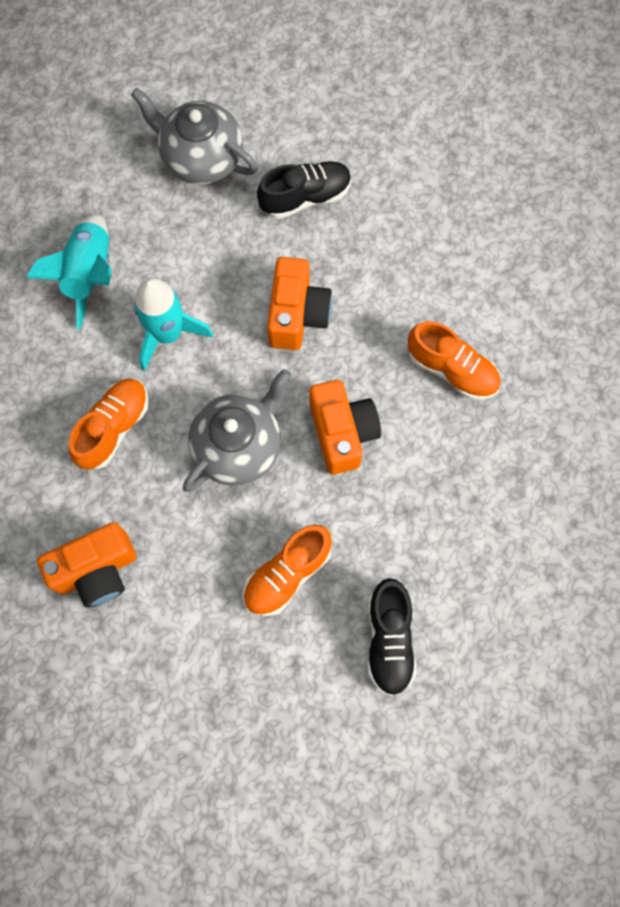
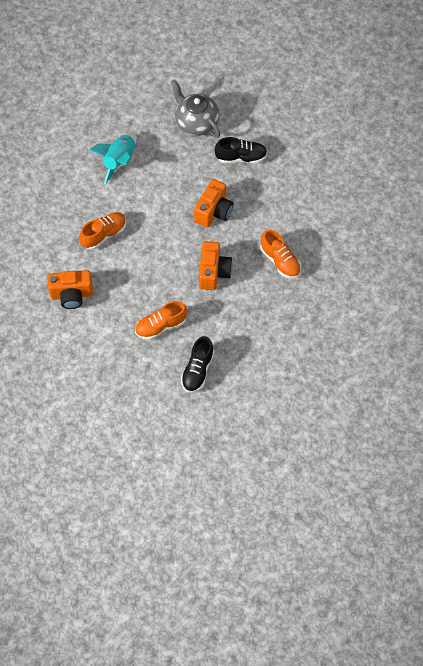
camera: 20 degrees right, 10 degrees down
turquoise rocket [134,278,213,371] -> none
grey teapot [183,369,291,492] -> none

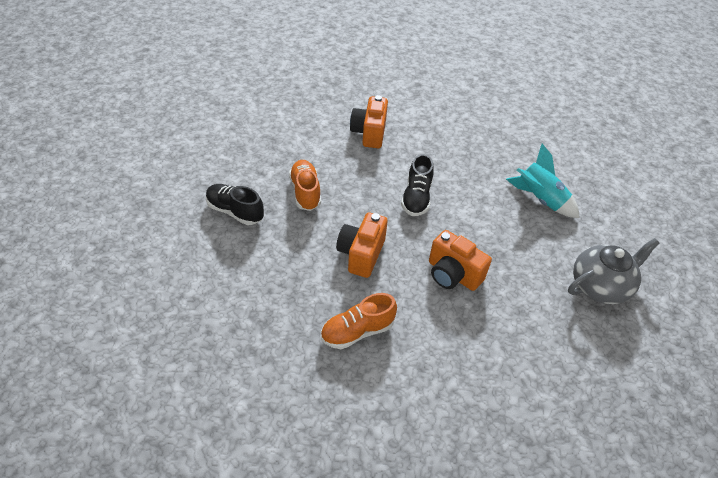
camera: 100 degrees right, 15 degrees down
orange shoe [79,212,126,250] -> none
orange camera [199,241,232,290] -> orange camera turned 90 degrees clockwise [336,212,388,278]
black shoe [215,137,267,164] -> black shoe moved to [401,154,434,216]

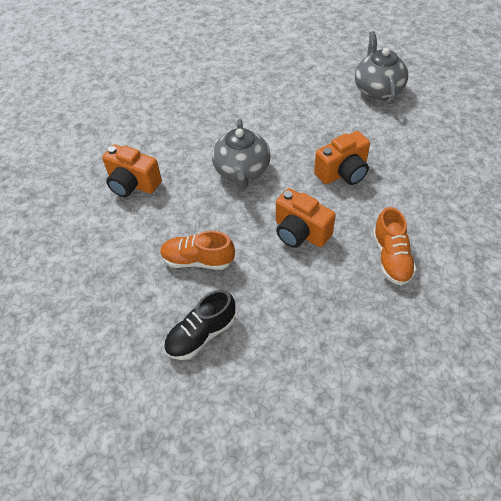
camera: 65 degrees left, 5 degrees up
black shoe [401,154,434,216] -> grey teapot [212,119,271,190]
turquoise rocket [506,144,580,218] -> none

